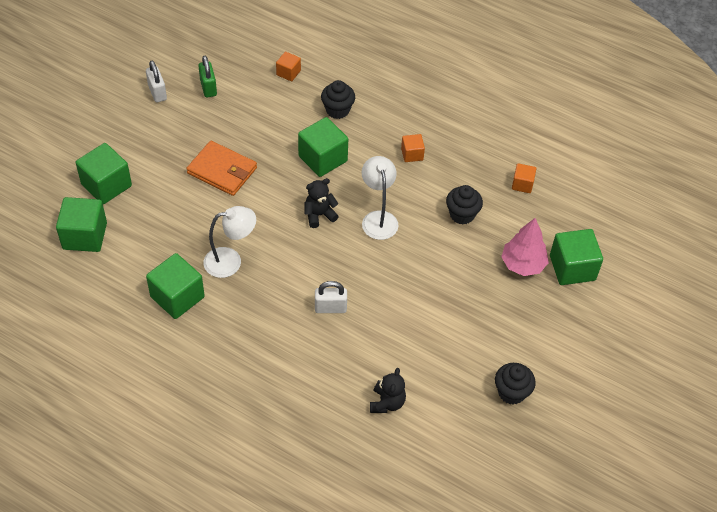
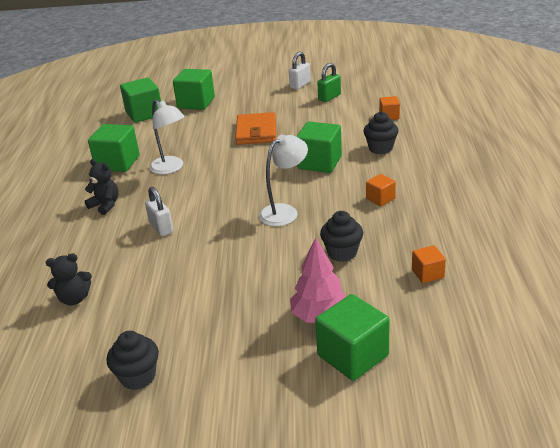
camera: 65 degrees right, 20 degrees down
black teddy bear [304,178,339,228] -> black teddy bear moved to [85,159,118,215]

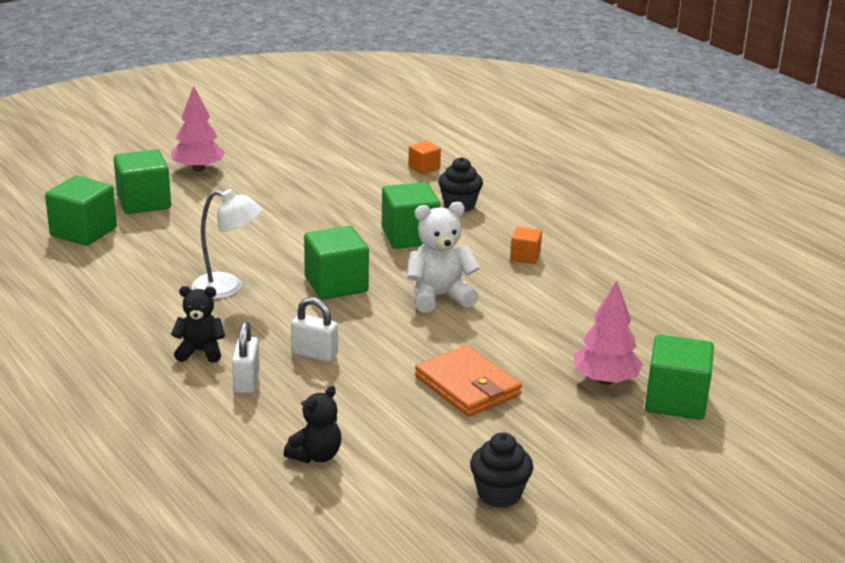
camera: 40 degrees left, 5 degrees down
green cube [88,124,139,172] -> green cube moved to [304,226,369,300]
orange wallet [235,112,276,145] -> orange wallet moved to [415,345,522,417]
white lamp [259,134,308,226] -> white teddy bear [407,202,480,313]
white padlock [289,52,311,90] -> white padlock moved to [232,321,260,393]
green padlock [317,63,341,102] -> none
black cupcake [320,211,363,262] -> none
orange cube [412,245,446,283] -> none
none -> pink tree [171,86,225,172]

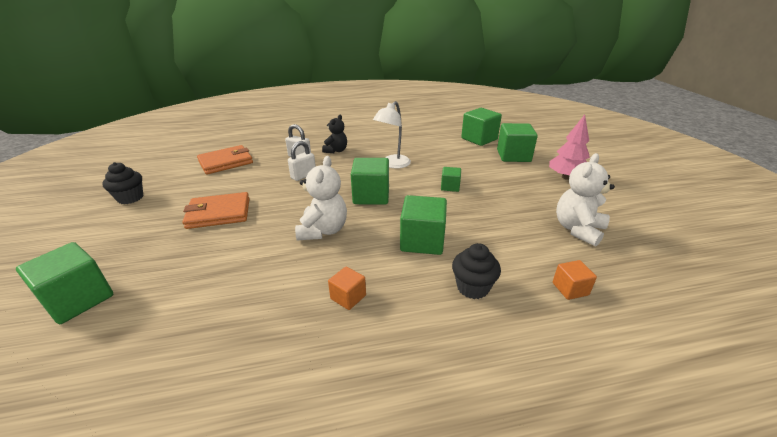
camera: 115 degrees right, 5 degrees up
black teddy bear [284,385,341,463] -> orange wallet [197,145,253,175]
pink tree [573,281,643,385] -> none
none -> green cube [441,167,461,192]
none -> white teddy bear [556,153,615,247]

